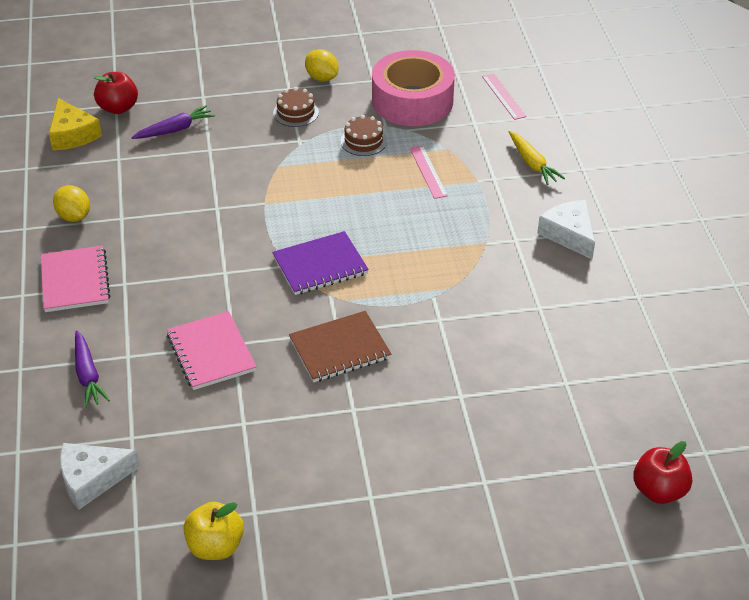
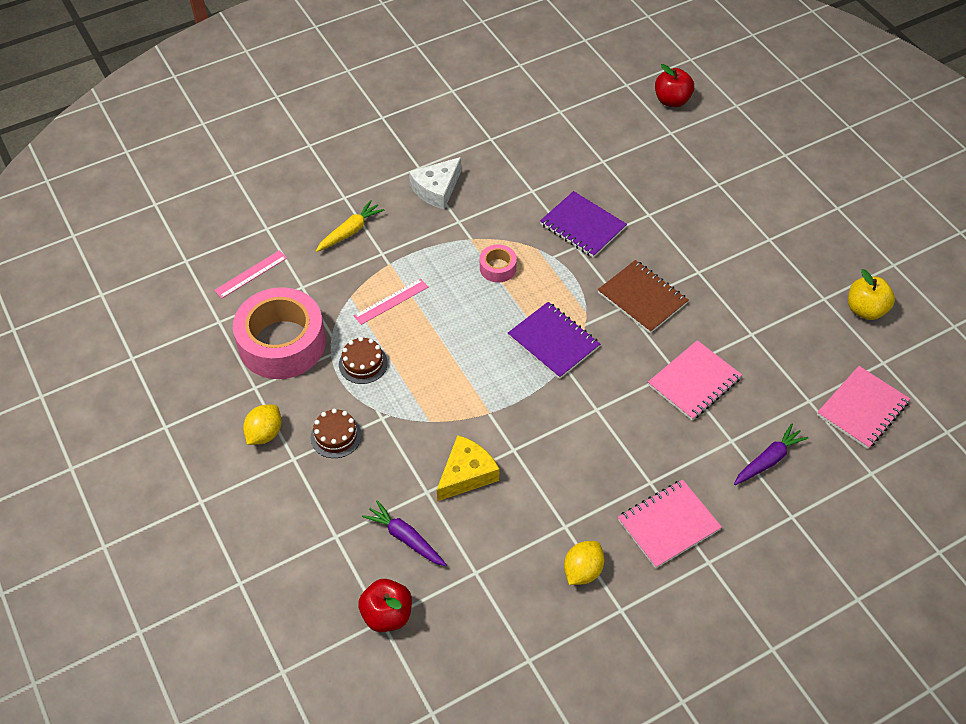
camera: 110 degrees left, 10 degrees up
yellow cheese [49,98,102,150] -> yellow cheese moved to [437,435,499,501]
white cheese [60,443,140,510] -> pink notebook [817,366,910,449]
none -> pink tape [480,244,517,283]
none -> purple notebook [540,191,627,258]

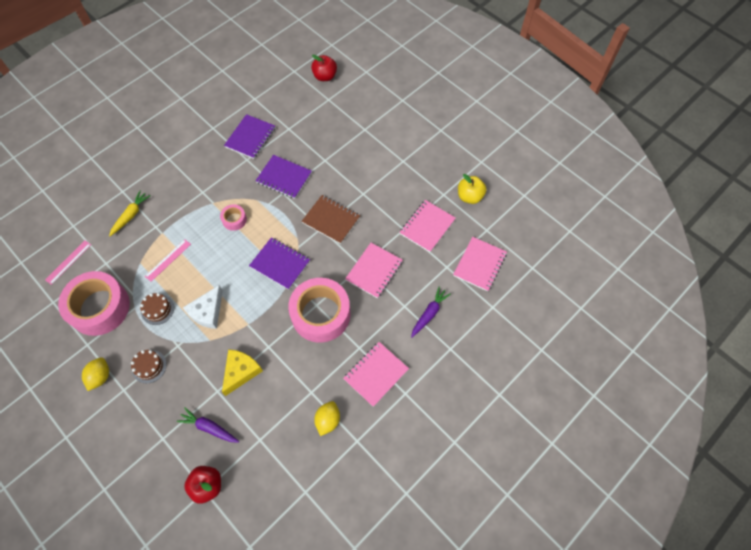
camera: 15 degrees left, 10 degrees up
white cheese [409,157,461,210] -> white cheese moved to [183,285,223,329]
none -> purple notebook [224,114,275,159]
none -> pink tape [288,278,351,343]
none -> pink notebook [399,200,456,252]

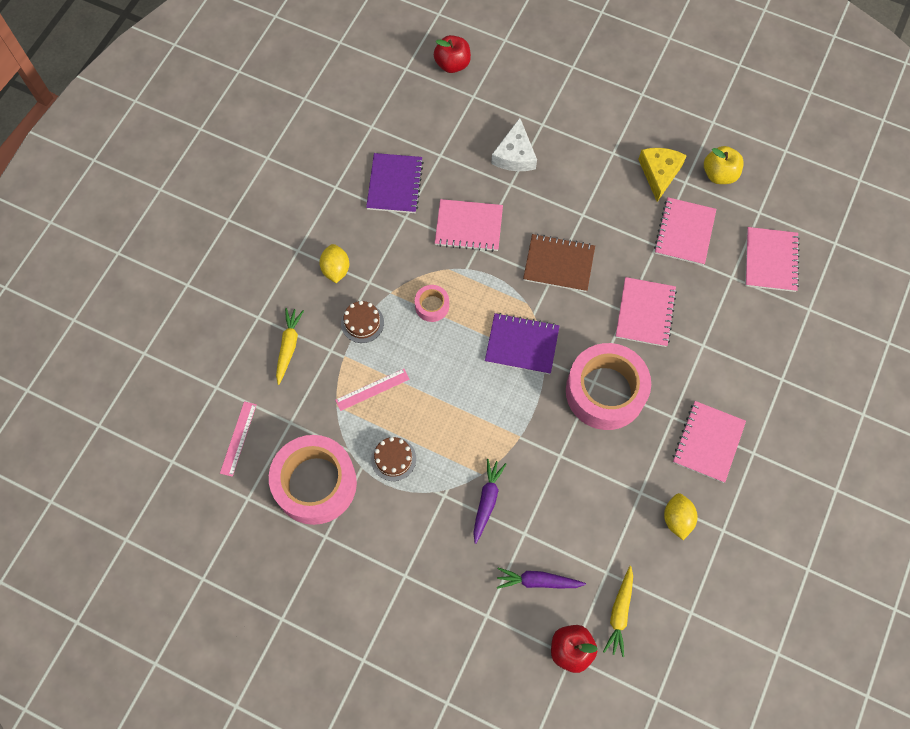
camera: 20 degrees left, 5 degrees up
yellow lemon [82,357,109,391] -> yellow lemon moved to [319,244,349,283]
brown cake [131,350,167,383] -> brown cake moved to [341,301,384,343]
pink ruler [145,239,191,282] -> pink ruler turned 45 degrees clockwise [335,369,410,411]
white cheese [183,285,223,329] -> white cheese moved to [491,118,537,171]
yellow cheese [222,349,263,396] -> yellow cheese moved to [638,148,687,202]
purple notebook [255,155,312,199] -> pink notebook [435,199,503,252]
purple carrot [411,287,451,337] -> purple carrot moved to [473,459,506,544]
none -> yellow carrot [603,566,633,657]

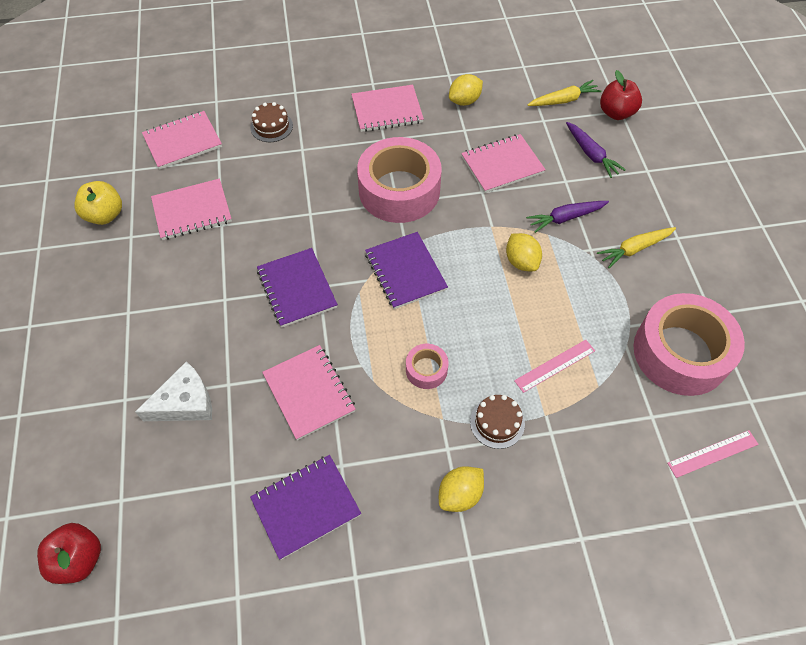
camera: 125 degrees left, 10 degrees down
yellow carrot [276,308,304,385] -> yellow carrot moved to [597,227,676,268]
pink ruler [335,369,410,411] -> pink ruler turned 60 degrees counterclockwise [514,340,595,393]
brown cake [371,437,416,481] -> brown cake moved to [250,102,293,142]
brown notebook [523,234,595,292] -> purple notebook [257,248,338,328]
pink notebook [616,277,677,347] -> pink notebook moved to [461,134,546,193]
yellow cheese [638,148,687,202] -> none
none -> yellow lemon [506,233,542,271]

